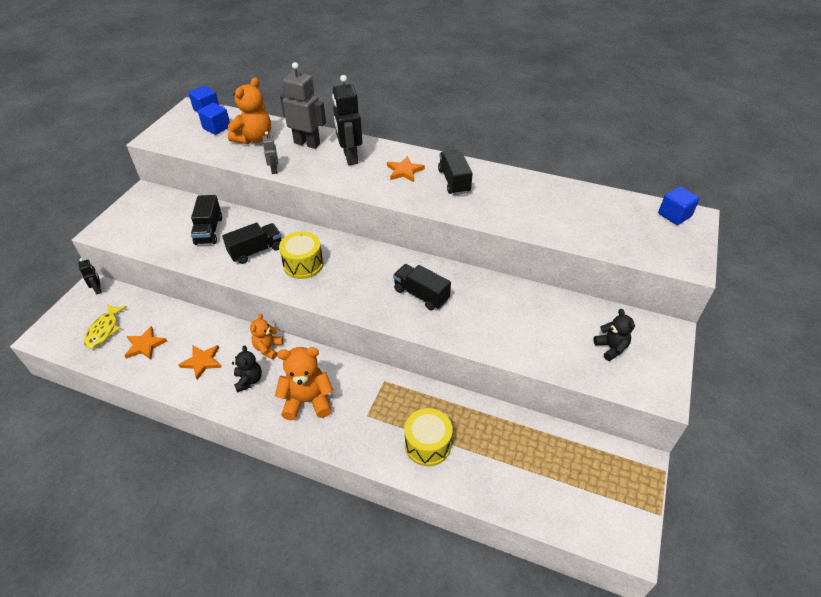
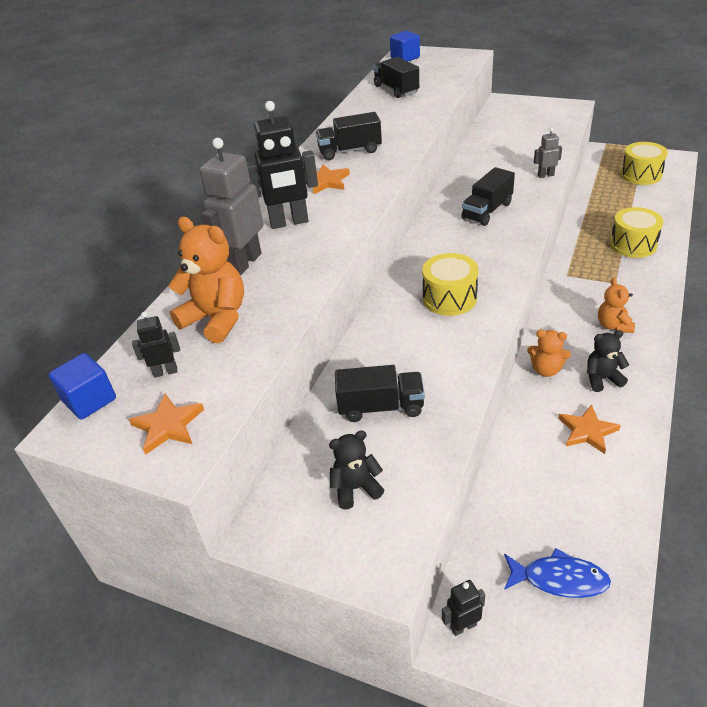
camera: 85 degrees left, 5 degrees down
yellow fish [84,304,127,348] -> blue fish [504,548,611,598]
orange star [124,326,167,360] -> orange star moved to [129,394,204,455]
blue cube [198,103,230,135] -> black robot [132,312,180,378]
black truck [222,222,282,264] -> black truck moved to [373,57,419,98]
grey robot [262,131,278,174] -> grey robot moved to [534,128,562,178]
orange teddy bear [275,347,333,420] -> orange teddy bear [598,278,635,333], size x0.61
black teddy bear [593,309,635,361] -> black teddy bear moved to [329,430,384,510]
none -> yellow drum [621,142,668,185]

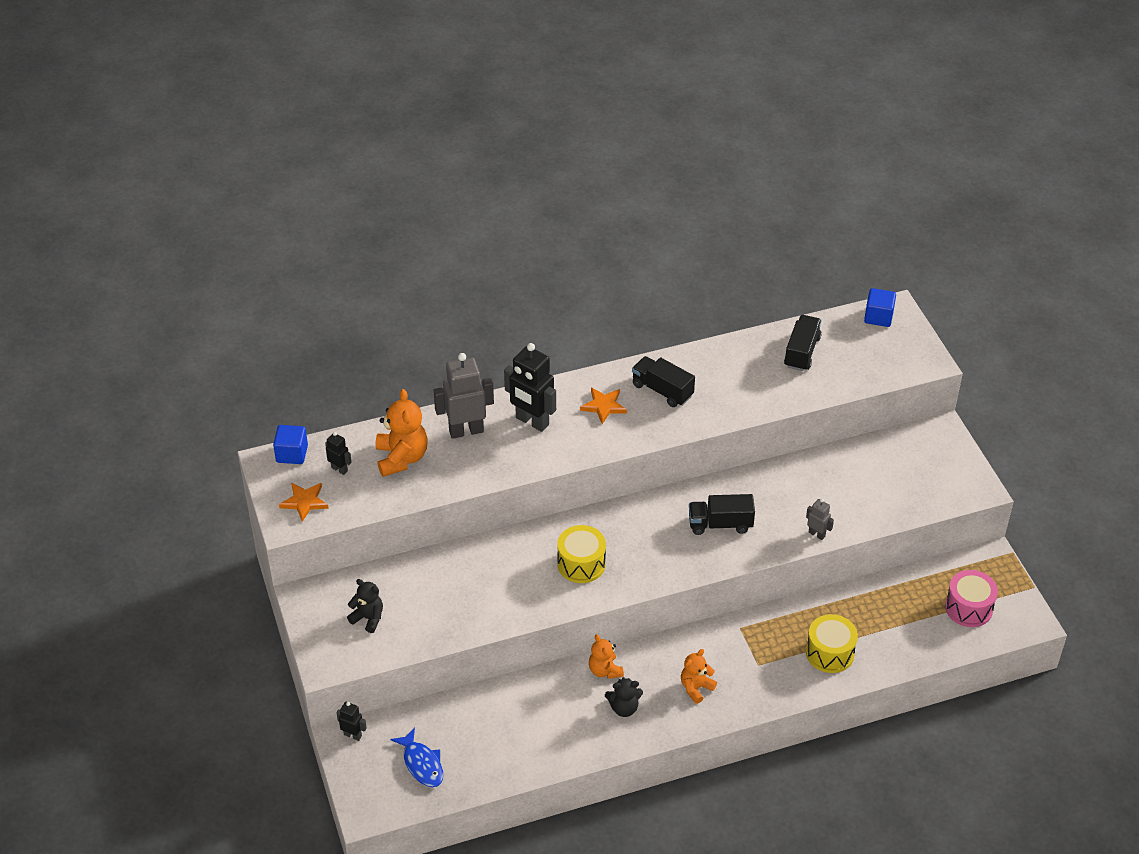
camera: 45 degrees right, 5 degrees up
black truck [335,365,425,422] -> none
orange star [558,405,621,454] -> none
black teddy bear [587,330,629,392] -> black teddy bear turned 135 degrees clockwise [605,677,643,717]
yellow drum [621,142,668,185] -> pink drum [945,570,998,627]

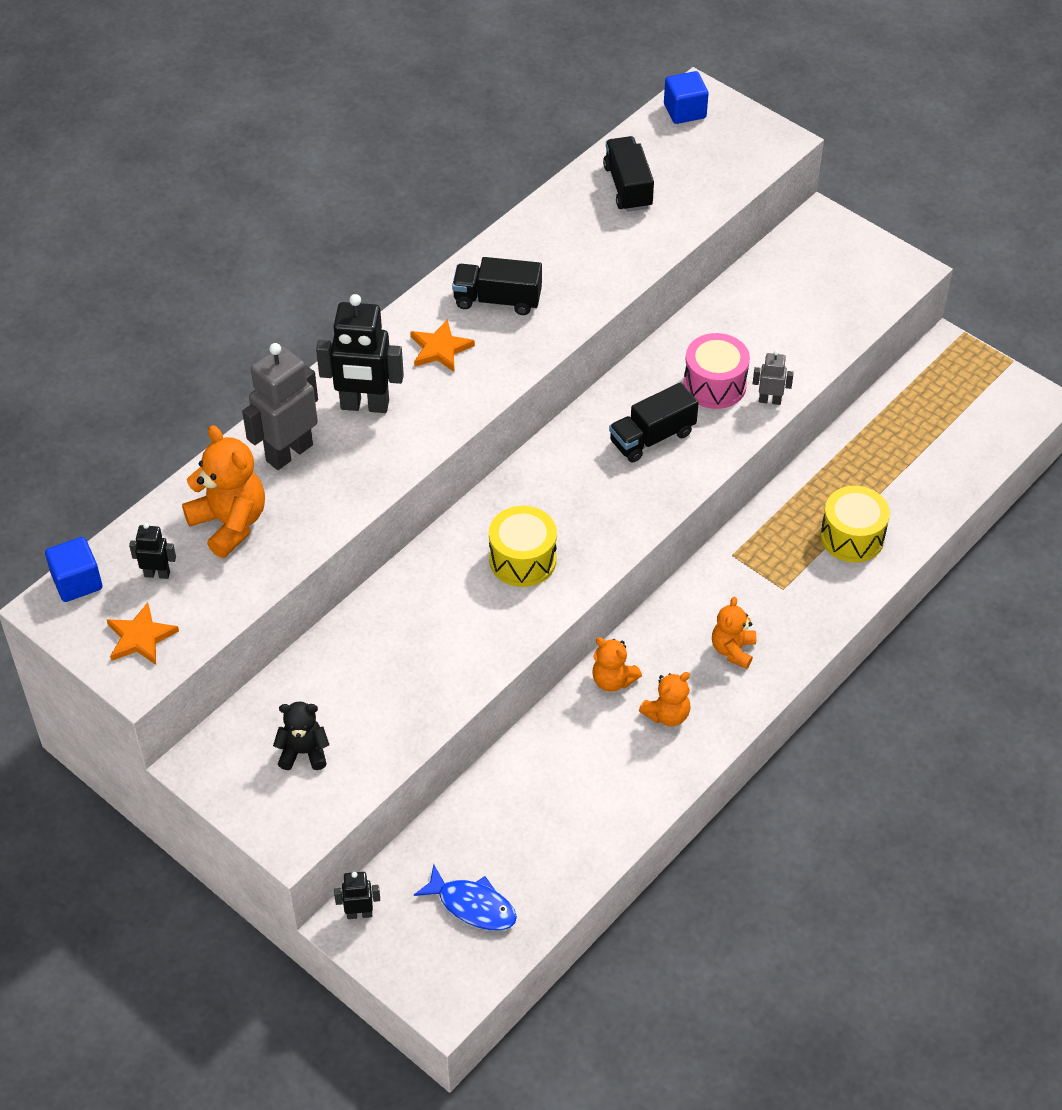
camera: 30 degrees left, 5 degrees up
black teddy bear [605,677,643,717] -> orange teddy bear [639,672,691,726]
pink drum [945,570,998,627] -> pink drum moved to [683,333,750,409]

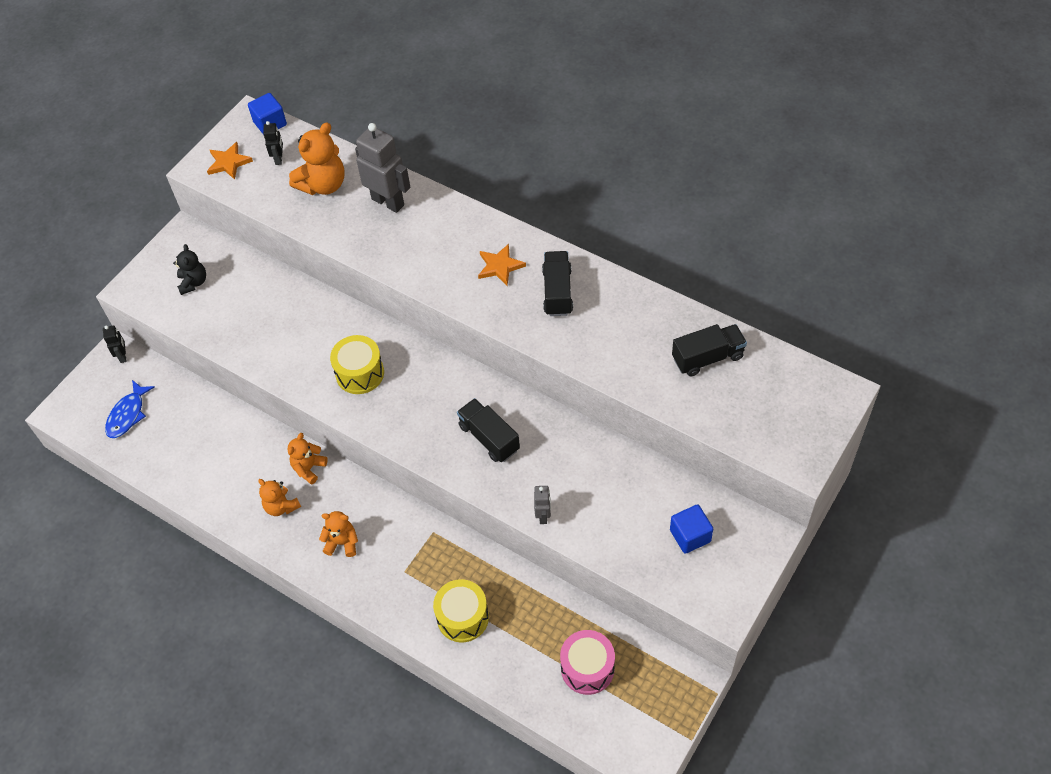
camera: 85 degrees right, 5 degrees up
black robot [316,294,404,413] -> none
blue cube [664,71,709,124] -> blue cube moved to [670,504,713,554]
pink drum [683,333,750,409] -> pink drum moved to [560,630,615,695]

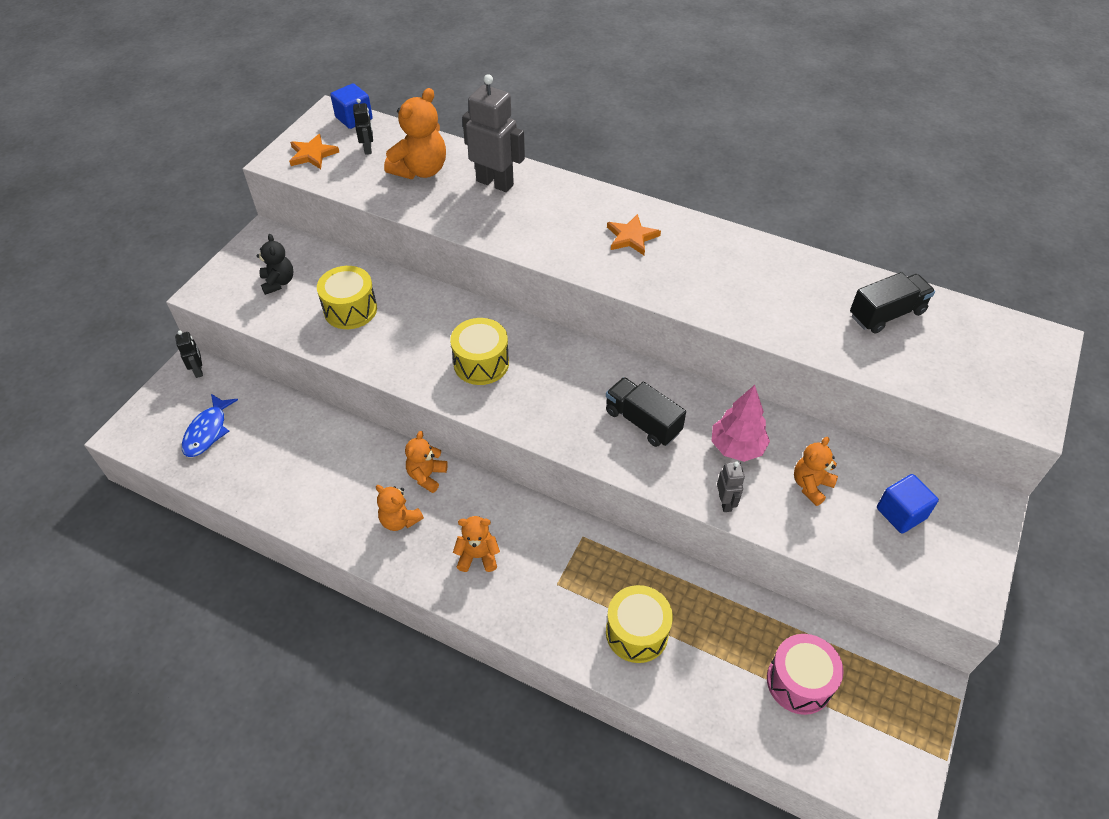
camera: 10 degrees left, 5 degrees down
black truck [542,251,573,316] -> none
none -> yellow drum [317,266,377,329]
none -> pink tree [712,385,770,462]
none -> orange teddy bear [794,437,838,506]

